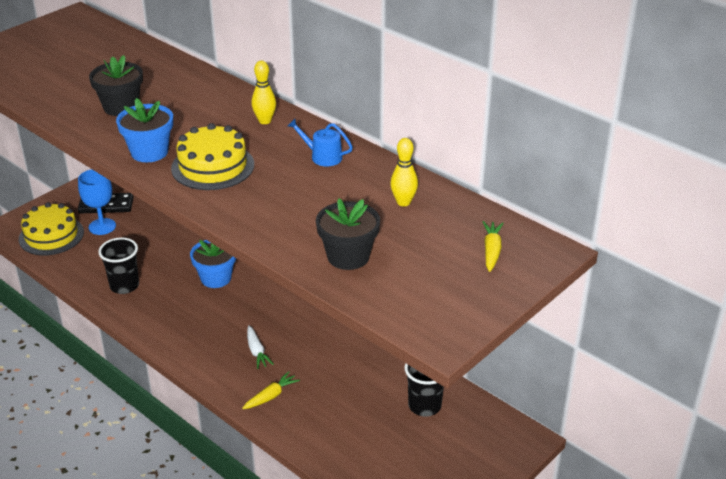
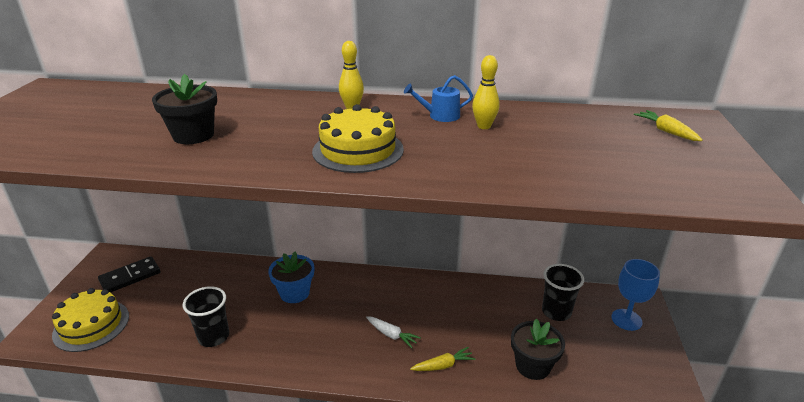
camera: 35 degrees left, 5 degrees down
blue goblet [78,170,116,235] -> blue goblet moved to [611,259,660,331]
blue flower pot [116,98,173,162] -> none
yellow carrot [242,371,300,409] -> yellow carrot turned 60 degrees clockwise [410,347,475,371]
black flower pot [316,198,380,270] -> black flower pot moved to [511,319,565,380]
yellow bowling pin [390,138,418,206] -> yellow bowling pin moved to [472,55,500,129]

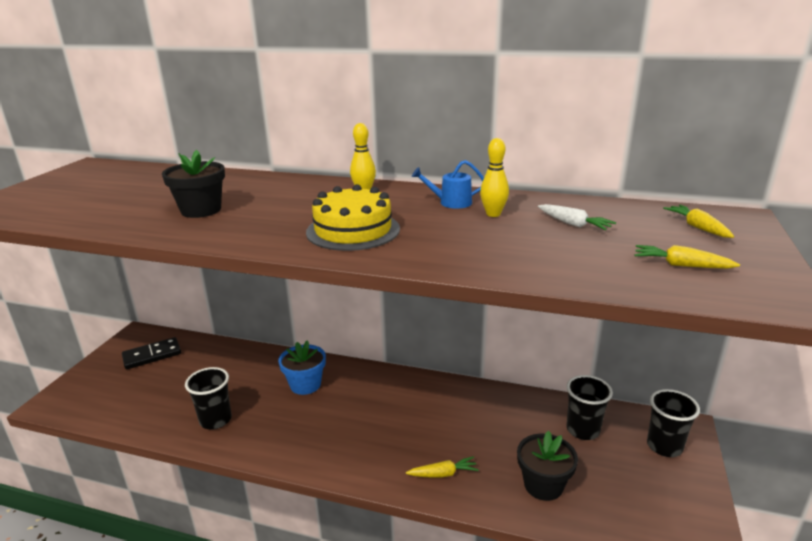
camera: 10 degrees right, 5 degrees down
yellow cake [52,288,129,352] -> none
white carrot [366,316,421,348] -> white carrot moved to [538,204,616,230]
blue goblet [611,259,660,331] -> black cup [647,389,700,457]
none -> yellow carrot [635,245,740,269]

